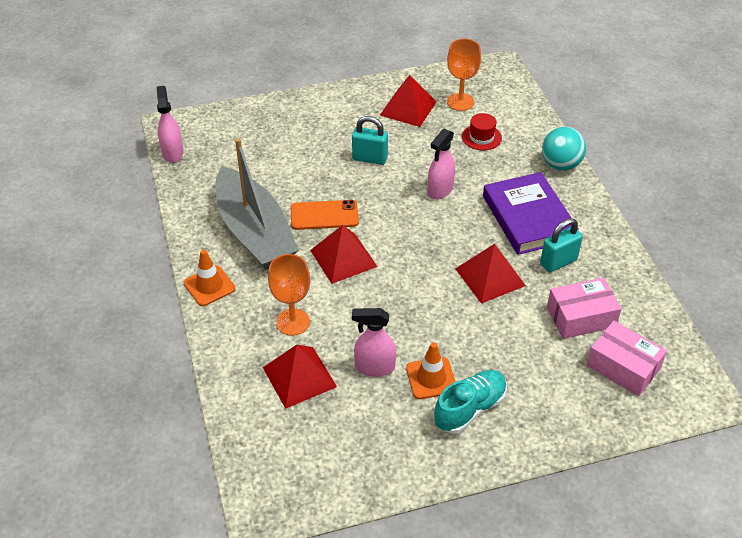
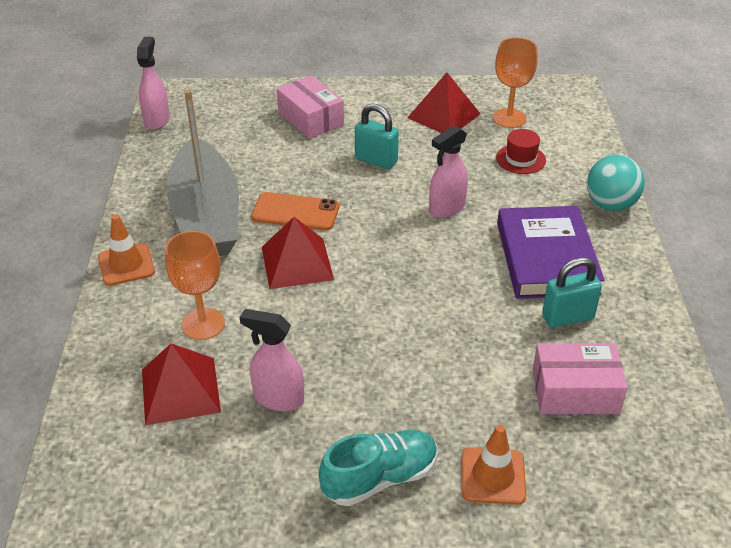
camera: 15 degrees right, 5 degrees down
orange traffic cone [406,342,455,399] -> orange traffic cone moved to [461,425,526,505]
red pyramid [455,244,526,304] -> none
pink box [586,321,667,396] -> pink box moved to [277,76,344,139]

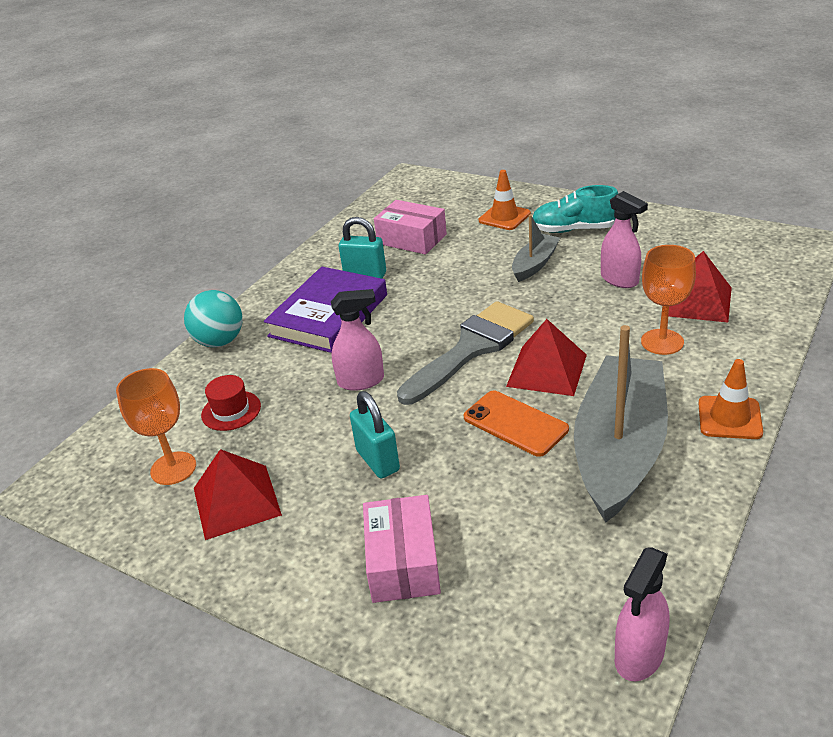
camera: 145 degrees left, 5 degrees down
none -> grey brush [397,301,534,405]
none -> grey boat [512,214,560,282]

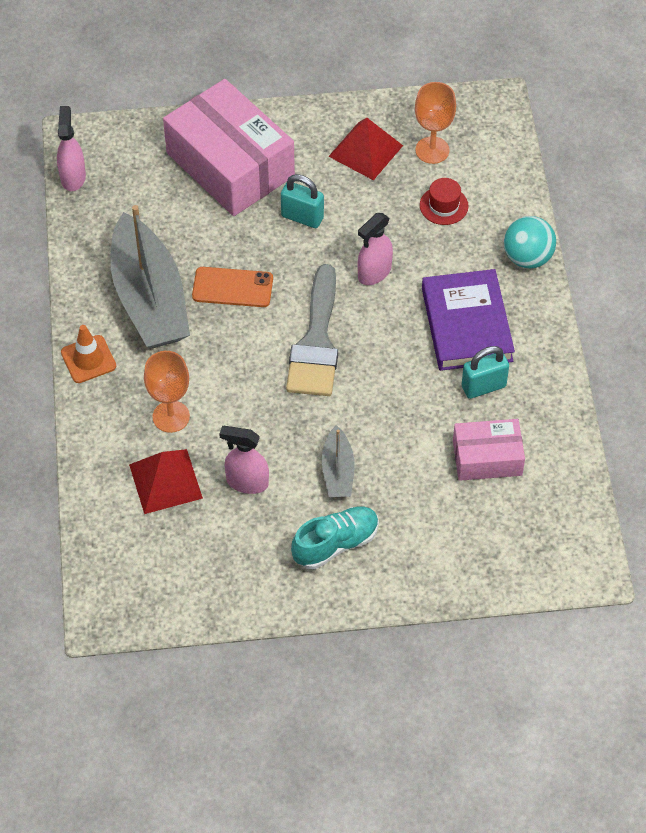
camera: 140 degrees right, 20 degrees up
pink box [363,495,441,603] -> pink box [163,79,295,216], size x1.84
orange traffic cone [479,170,531,230] -> none
red pyramid [506,319,587,396] -> none

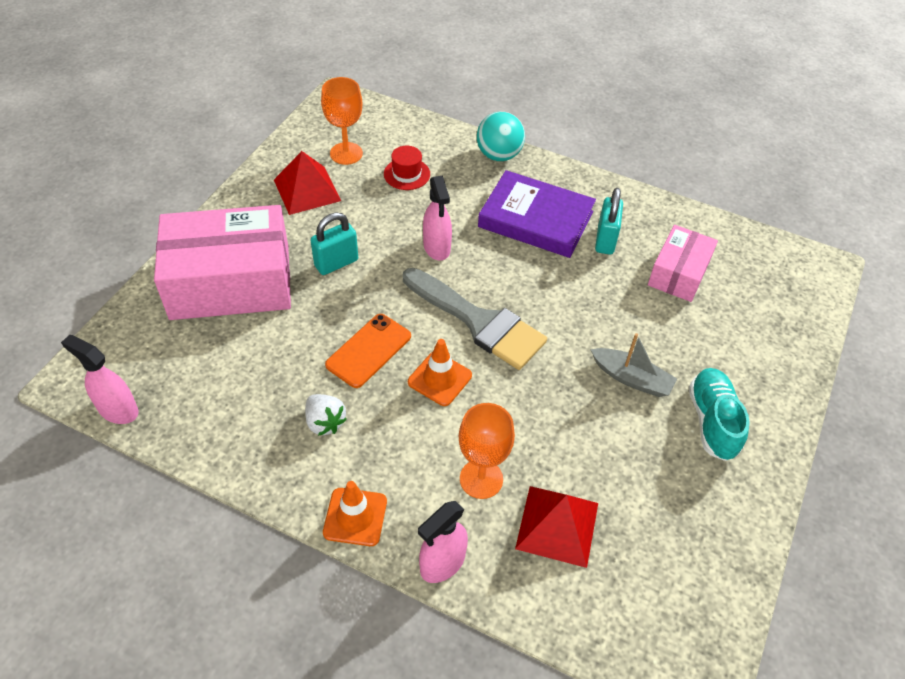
camera: 60 degrees left, 5 degrees down
grey boat [110,205,190,348] -> white strawberry [305,394,347,436]
pink spray bottle [219,426,269,494] -> pink spray bottle moved to [418,501,468,583]
none -> orange traffic cone [408,339,472,406]

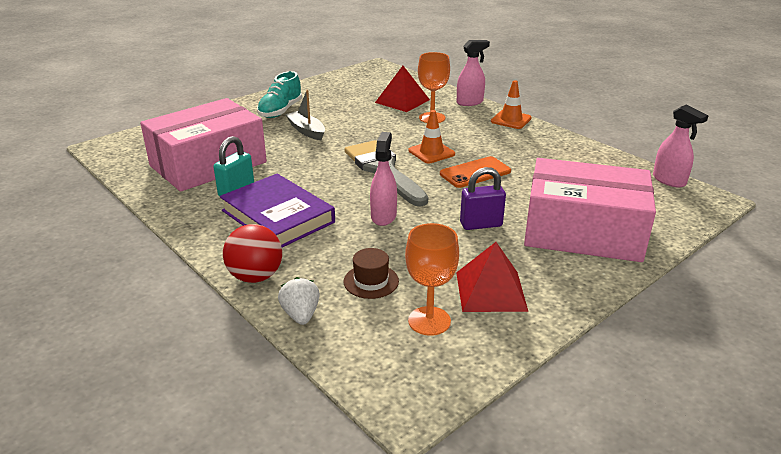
camera: 155 degrees left, 20 degrees down
white strawberry [305,394,347,436] -> white strawberry moved to [278,277,320,325]
turquoise padlock [311,213,358,275] -> purple padlock [460,167,506,230]
red hat [384,146,430,190] -> brown hat [344,248,399,299]
turquoise ball [477,112,525,161] -> red ball [223,224,282,283]
pink box [648,225,718,302] -> pink box [140,98,267,192], size x1.84

